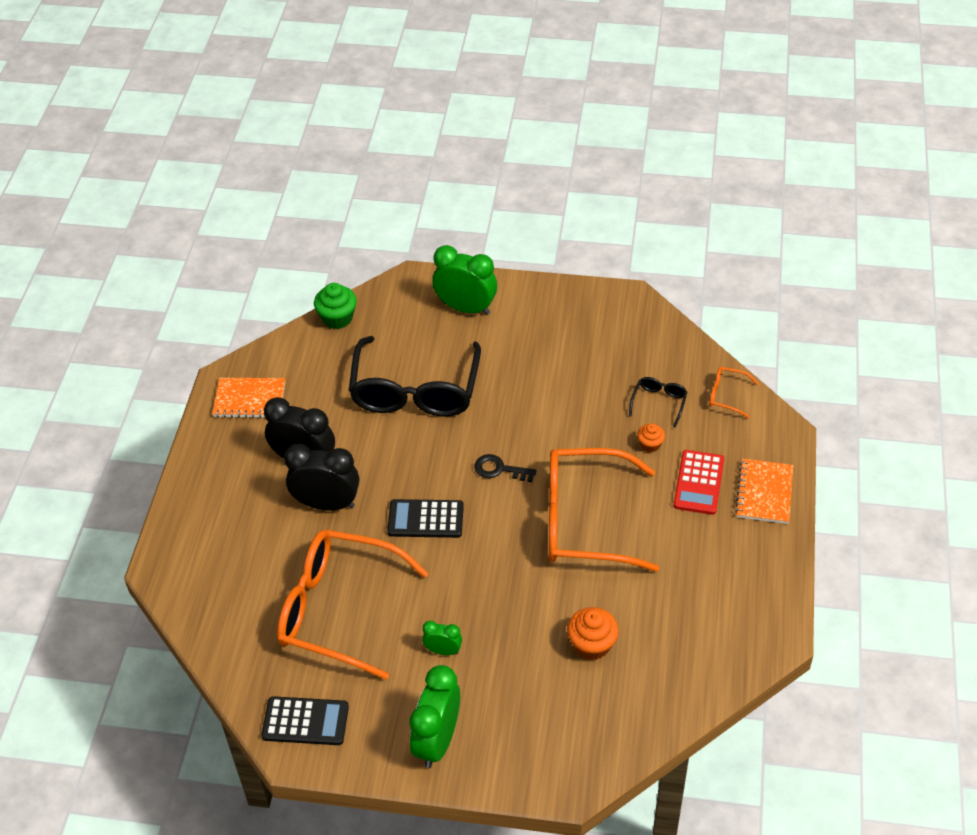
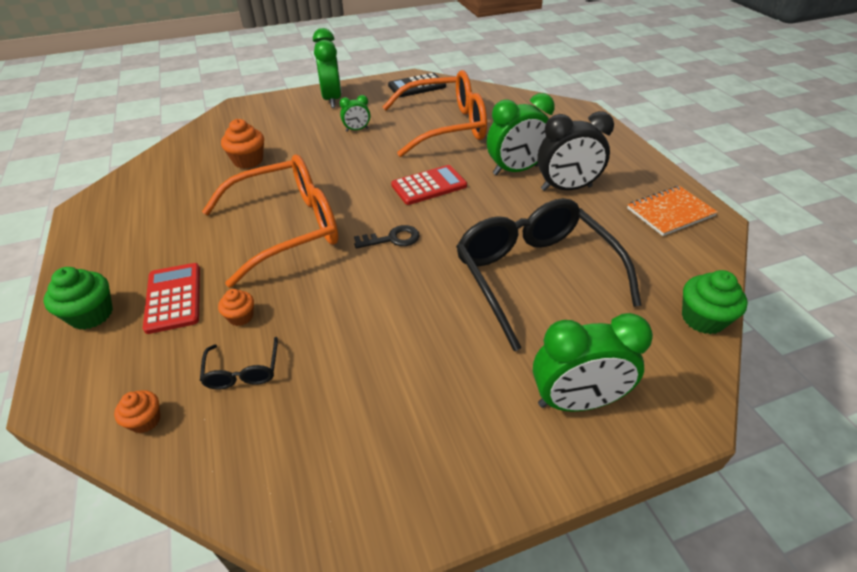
camera: 150 degrees right, 5 degrees down
black clock [284,444,359,511] -> green clock [487,93,555,175]
black calculator [387,499,464,538] -> red calculator [391,165,467,205]
orange glasses [709,367,759,418] -> orange cupcake [114,390,160,433]
orange notebook [735,459,793,524] -> green cupcake [44,267,113,330]

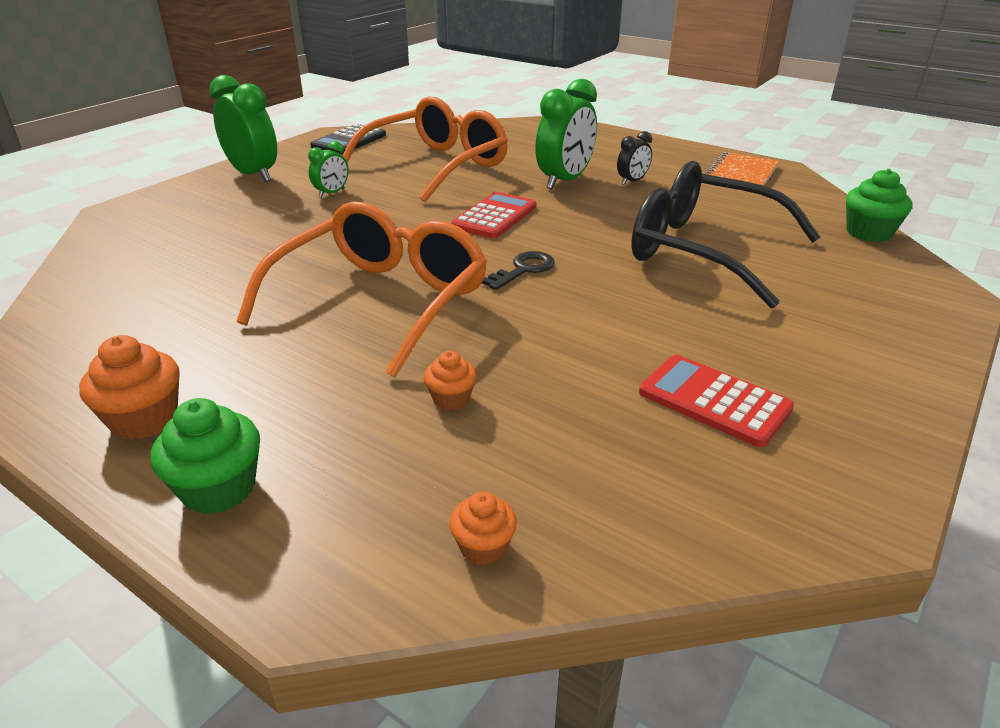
camera: 35 degrees left, 10 degrees down
red calculator [143,263,200,334] -> red calculator moved to [639,355,794,447]
black glasses [200,337,278,390] -> none
orange cupcake [221,119,264,169] -> orange cupcake moved to [79,335,180,440]
green clock [533,313,653,412] -> none
black clock [537,111,614,191] -> black clock [617,131,652,185], size x0.51

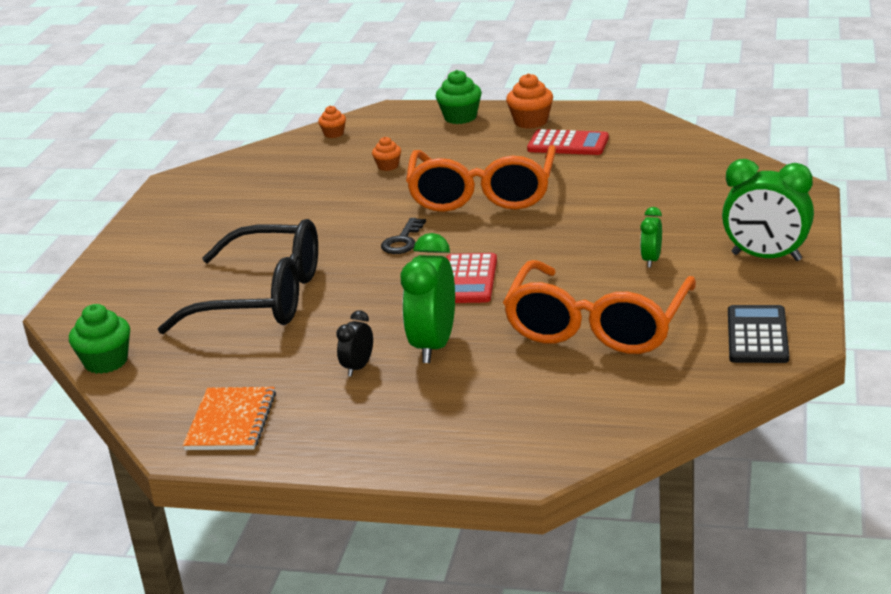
camera: 160 degrees right, 5 degrees down
red calculator [639,355,794,447] -> red calculator moved to [527,129,609,155]

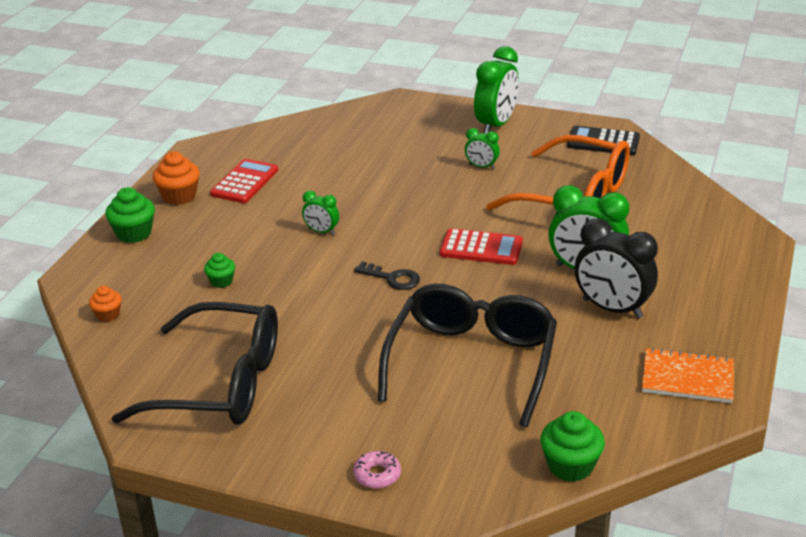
camera: 85 degrees left, 5 degrees up
black clock [336,310,373,377] -> black clock [575,218,658,318], size x1.96
orange cupcake [372,137,401,171] -> green cupcake [204,253,235,288]
orange glasses [406,145,556,212] -> green clock [302,191,339,235]
none -> black glasses [111,302,278,425]
none -> pink donut [353,451,401,489]

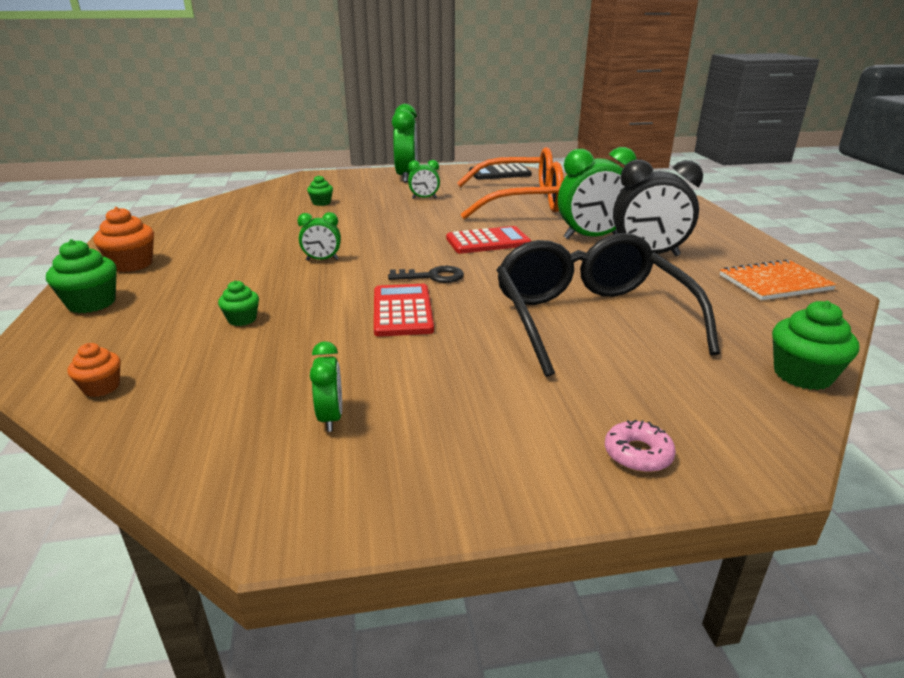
camera: 30 degrees left, 5 degrees down
black glasses [111,302,278,425] -> green clock [310,341,342,432]
red calculator [210,159,278,203] -> red calculator moved to [374,284,434,337]
none -> green cupcake [307,175,333,206]

